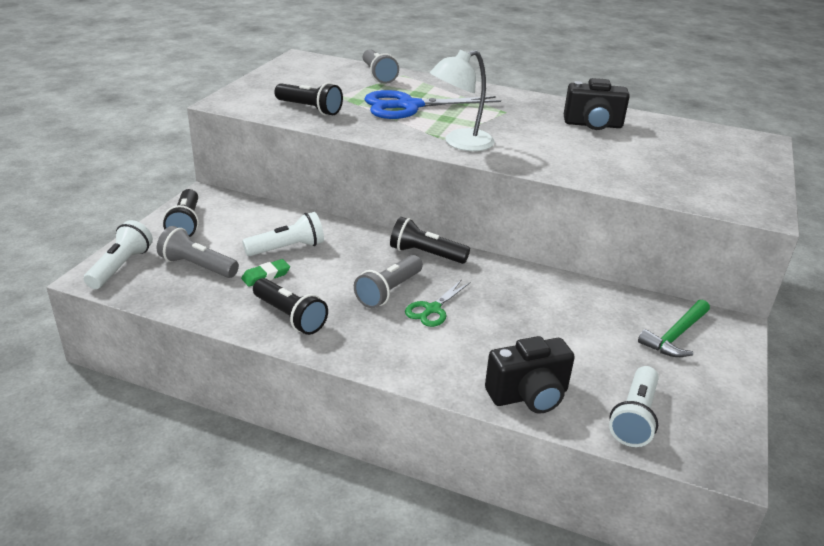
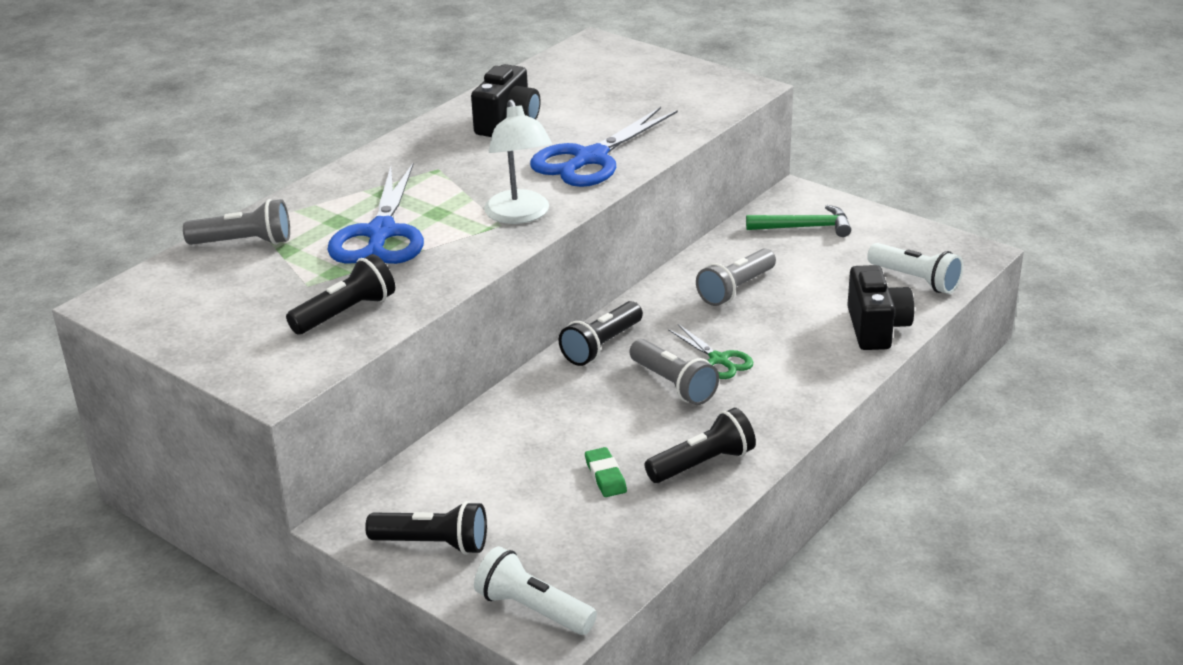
camera: 70 degrees left, 0 degrees up
grey flashlight [157,226,239,278] -> grey flashlight moved to [696,248,776,306]
white flashlight [242,212,324,256] -> none
green hammer [638,299,710,357] -> green hammer turned 60 degrees counterclockwise [746,205,851,237]
none -> blue scissors [530,107,678,187]

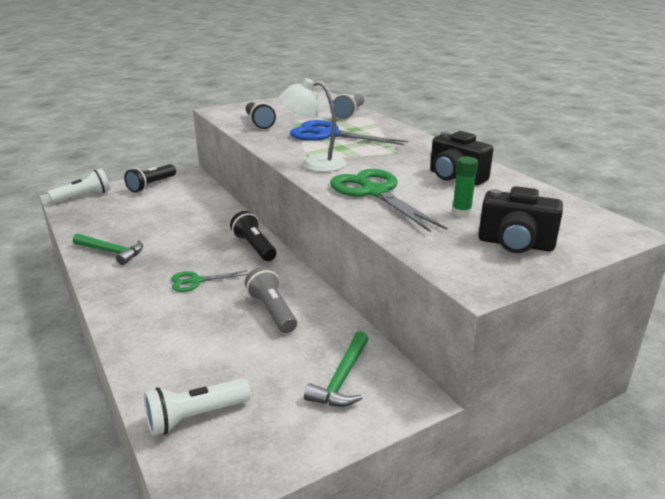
camera: 110 degrees right, 5 degrees down
blue scissors [530,107,678,187] -> green scissors [330,169,447,232]
green eraser [585,447,627,497] -> none
grey flashlight [629,339,719,405] -> none
black flashlight [644,408,756,483] -> green hammer [73,233,143,265]
black camera [847,265,914,350] -> black camera moved to [478,186,563,253]
none -> green glue stick [452,156,478,217]

